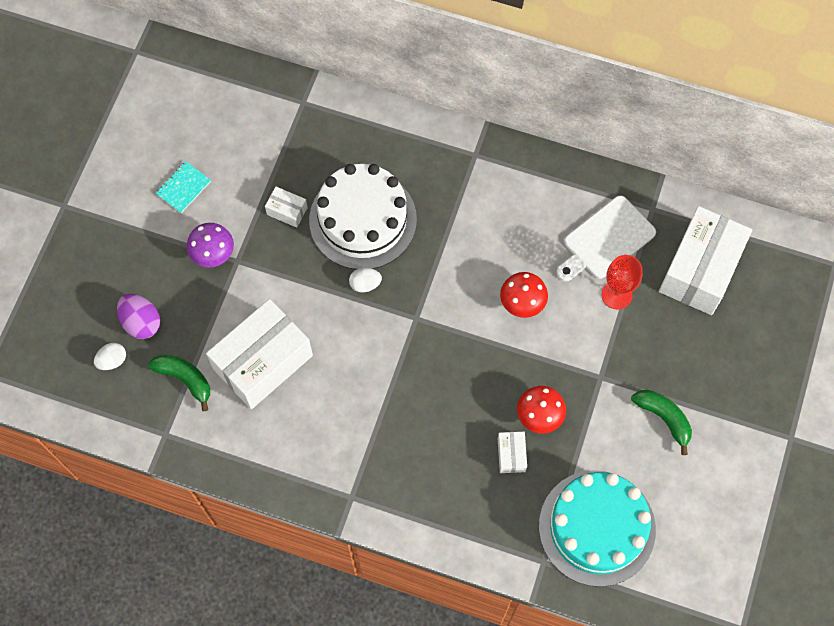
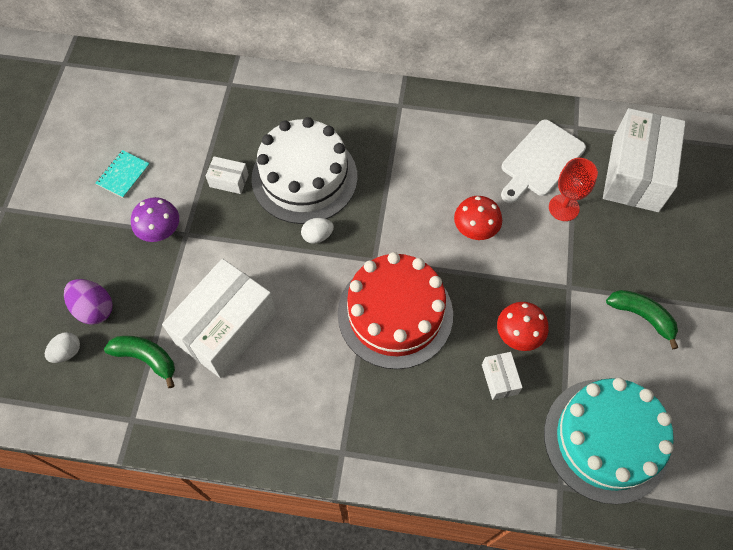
camera: 10 degrees left, 5 degrees down
none -> red cake [338,252,453,369]

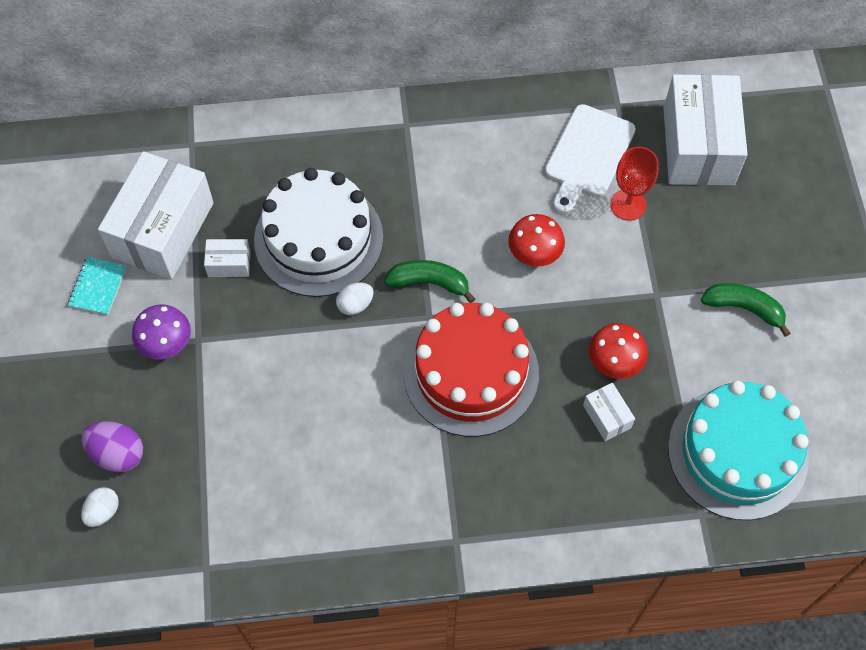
camera: 15 degrees left, 0 degrees up
green banana [104,336,175,388] -> green banana moved to [385,260,475,303]
white box [162,259,277,378] -> white box moved to [98,151,214,279]

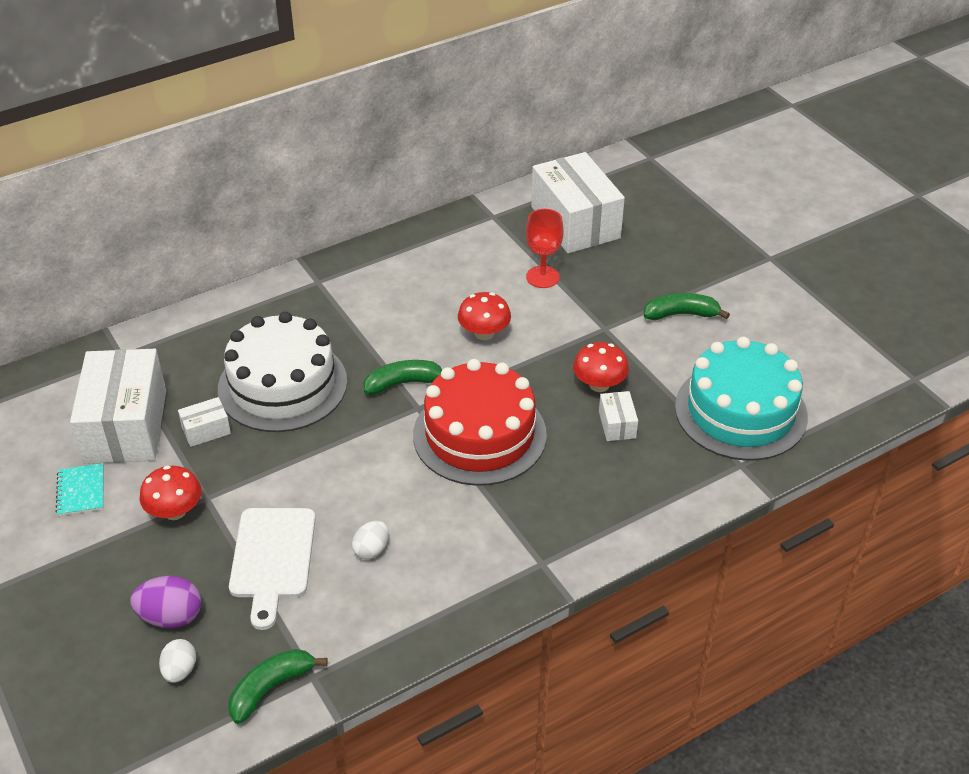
camera: 25 degrees left, 20 degrees down
purple mushroom [132,304,191,360] -> red mushroom [140,465,202,520]
white egg [336,283,373,315] -> white egg moved to [352,521,389,559]
white cutting board [545,104,636,214] -> white cutting board moved to [229,508,316,630]
white box [583,383,635,441] -> white box turned 45 degrees clockwise [599,391,638,441]
none -> green banana [228,649,327,724]

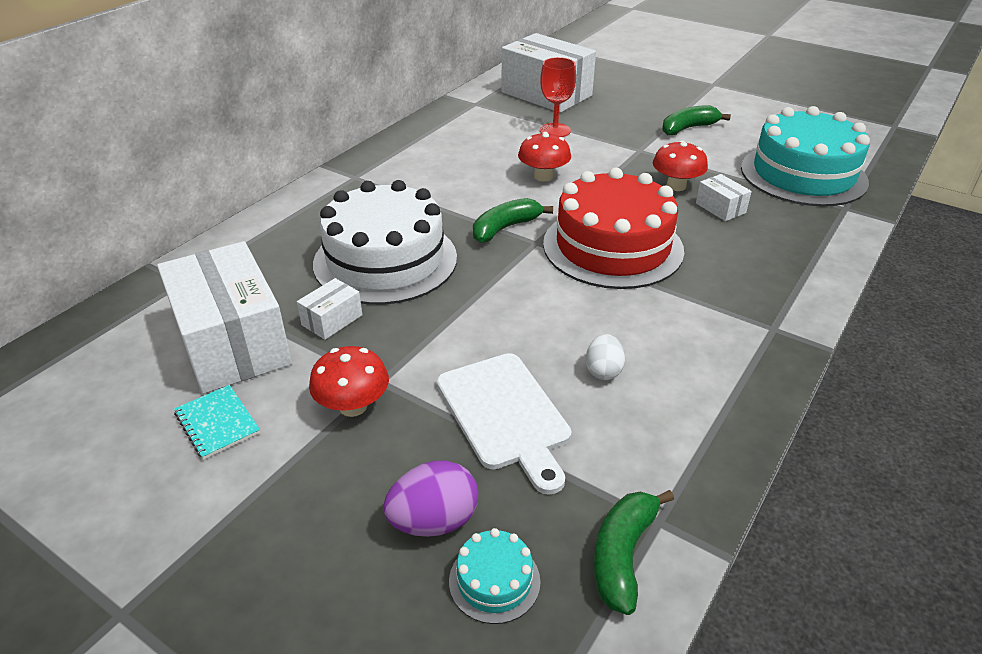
camera: 25 degrees left, 5 degrees down
white egg [159,639,196,683] -> turquoise cake [449,528,540,624]

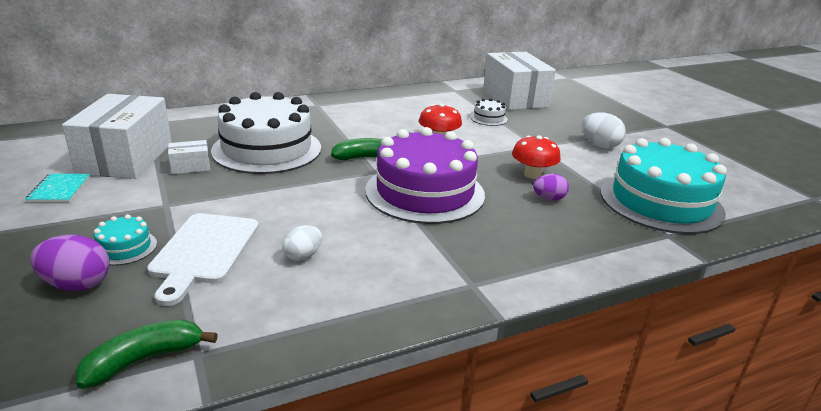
camera: 30 degrees right, 10 degrees down
red mushroom [309,346,389,417] -> none
turquoise cake [449,528,540,624] -> turquoise cake moved to [94,214,157,265]
red goblet [540,57,576,137] -> white cake [470,98,508,126]
red cake [543,168,684,289] -> purple cake [365,127,485,224]
green banana [662,105,731,135] -> white egg [582,112,626,148]
white box [696,174,752,221] -> purple egg [533,174,569,201]

